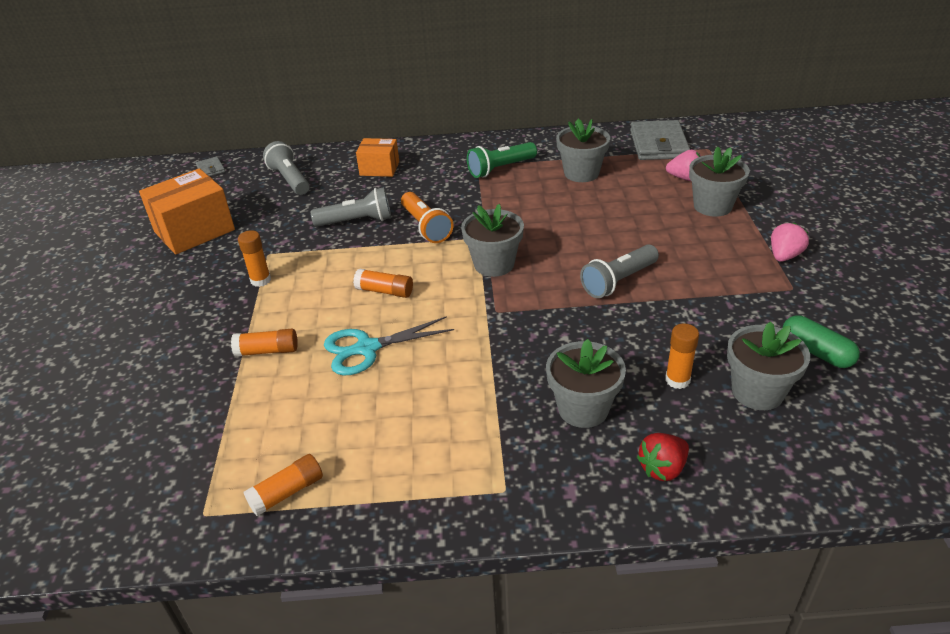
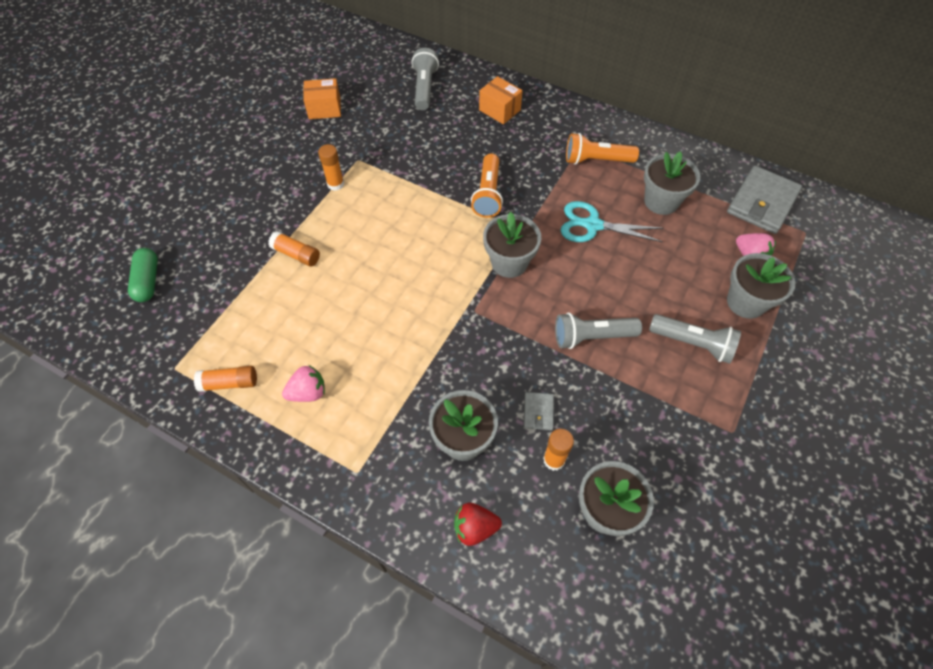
camera: 30 degrees right, 20 degrees up
orange box [139,168,235,255] -> orange box [303,78,341,119], size x0.59
grey wallet [196,156,225,176] -> grey wallet moved to [524,392,554,430]
grey flashlight [311,187,391,227] -> grey flashlight moved to [649,314,741,364]
turquoise scissors [324,316,454,375] -> turquoise scissors moved to [560,201,663,242]
orange glue stick [353,268,413,298] -> none
green flashlight [467,142,537,178] -> orange flashlight [566,133,639,165]
pink strawberry [771,223,809,262] -> pink strawberry moved to [282,365,325,402]
green capsule [783,315,860,368] -> green capsule moved to [128,248,158,302]

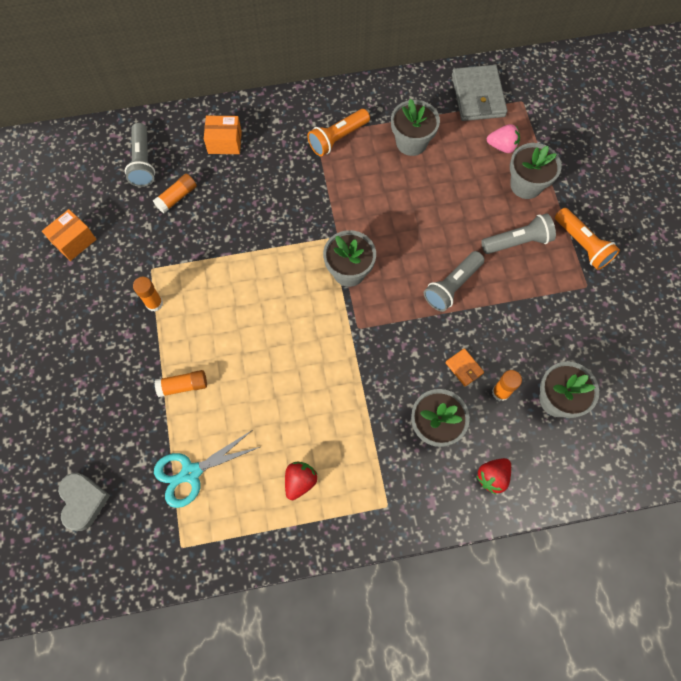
camera: 40 degrees left, 10 degrees up
green capsule [128,248,158,302] -> grey heart [58,473,110,531]
orange glue stick [194,366,257,392] -> orange glue stick moved to [153,174,197,213]
pink strawberry [282,365,325,402] -> red strawberry [285,462,317,500]
grey flashlight [411,48,439,110] -> grey flashlight turned 150 degrees counterclockwise [125,123,155,187]
orange flashlight [471,154,503,218] -> orange flashlight moved to [555,208,620,270]
grey wallet [524,392,554,430] -> orange wallet [445,348,484,386]
turquoise scissors [560,201,663,242] -> turquoise scissors moved to [154,430,260,508]

